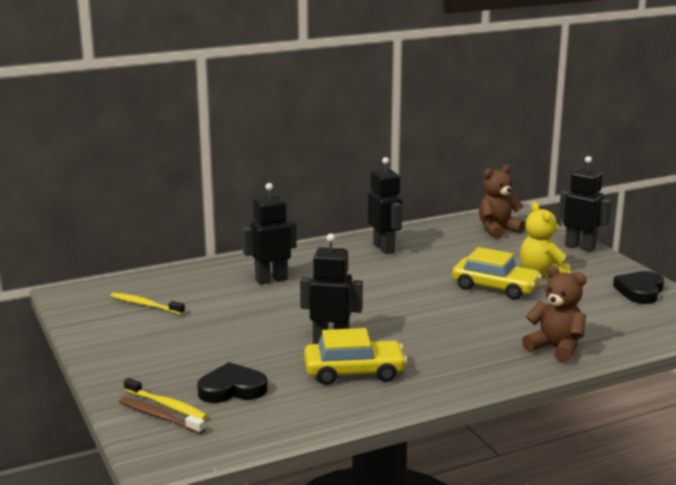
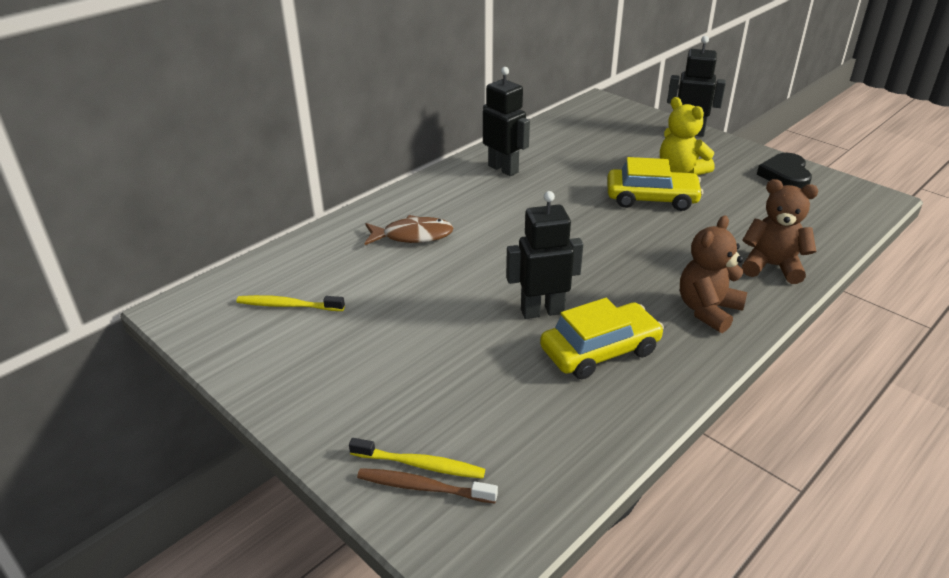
camera: 20 degrees left, 15 degrees up
black heart [197,362,267,403] -> none
black robot [242,183,297,285] -> brown fish [365,215,453,245]
brown teddy bear [479,165,526,239] -> brown teddy bear moved to [680,215,747,333]

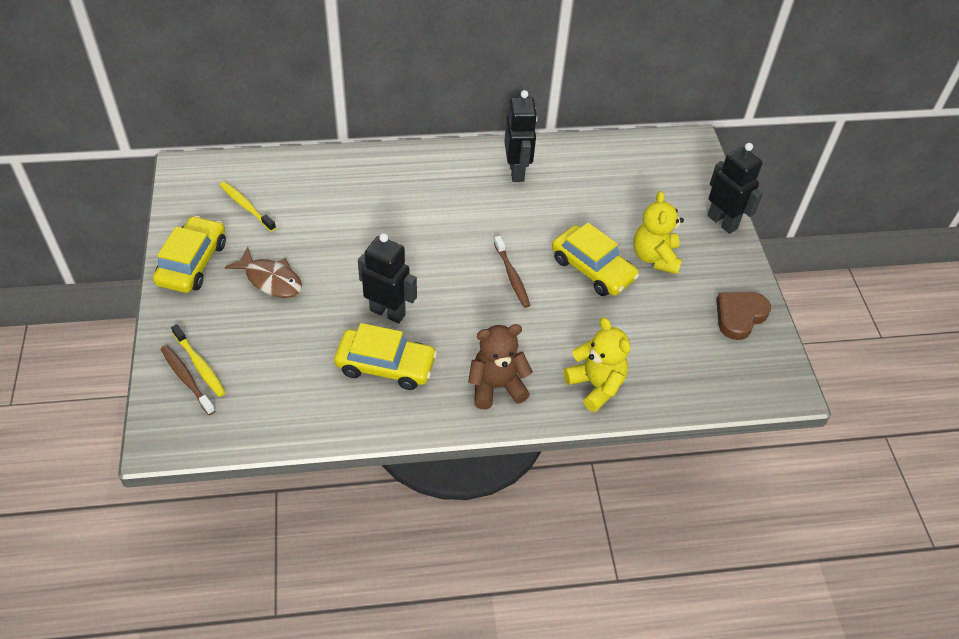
camera: 35 degrees right, 15 degrees up
brown fish [365,215,453,245] -> brown fish moved to [225,247,302,298]
brown teddy bear [742,179,818,284] -> yellow teddy bear [564,317,630,412]
black heart [757,153,812,189] -> brown heart [716,292,771,340]
none -> yellow car [153,216,226,293]
none -> brown toothbrush [494,236,530,308]

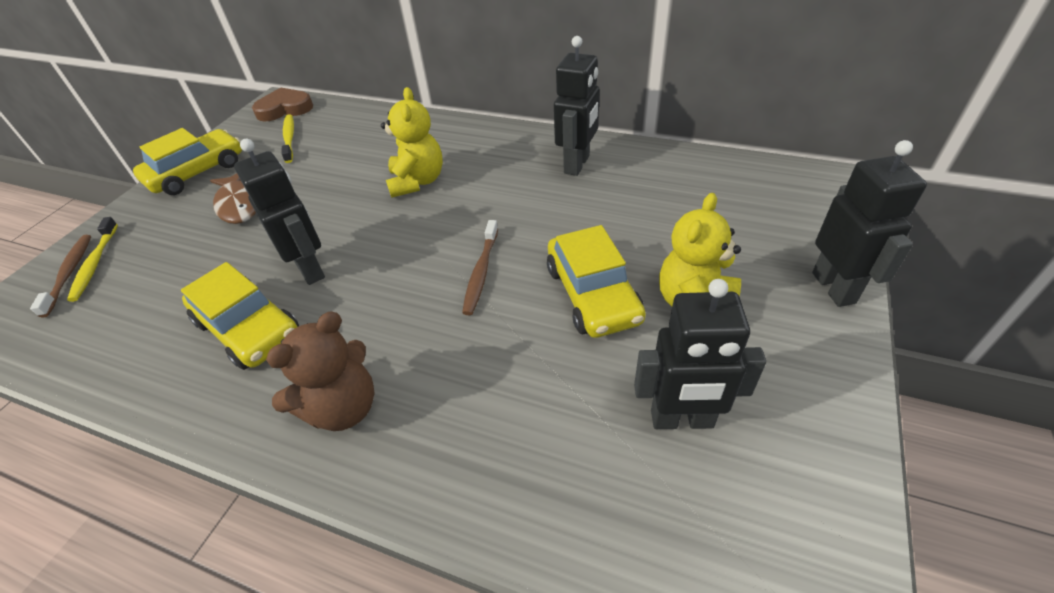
camera: 35 degrees right, 5 degrees down
brown teddy bear [468,324,533,409] -> brown teddy bear turned 120 degrees clockwise [266,311,375,431]
yellow teddy bear [564,317,630,412] -> yellow teddy bear moved to [381,87,443,198]
brown heart [716,292,771,340] -> brown heart moved to [252,88,313,122]
none -> black robot [634,279,766,429]

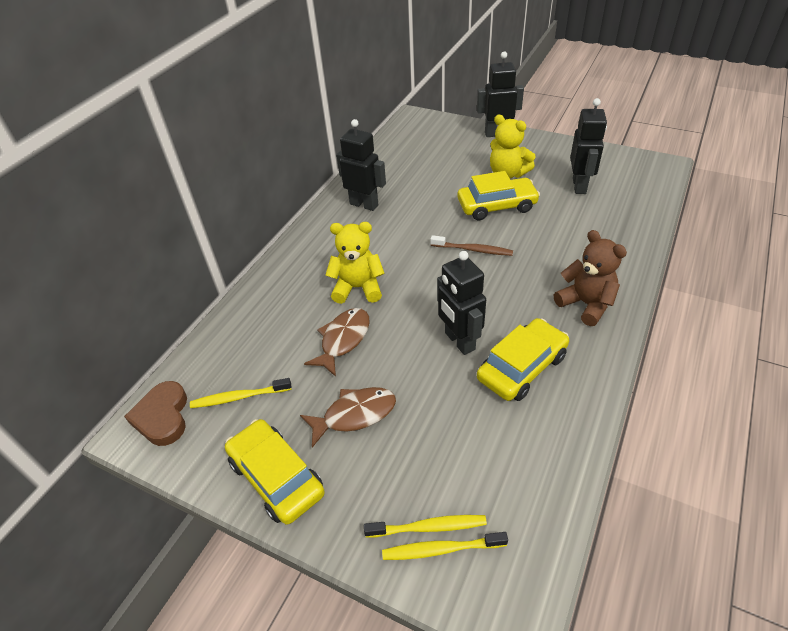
camera: 85 degrees left, 0 degrees up
brown toothbrush [30,235,91,317] -> yellow toothbrush [382,532,508,560]
black robot [234,138,325,285] -> black robot turned 90 degrees counterclockwise [437,251,486,355]
none -> brown fish [304,308,370,377]

